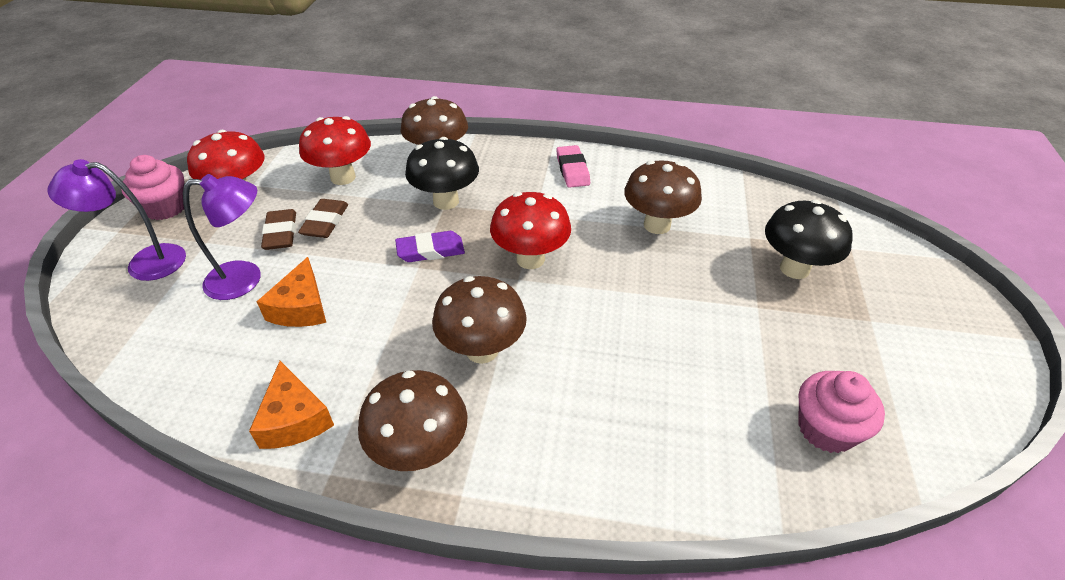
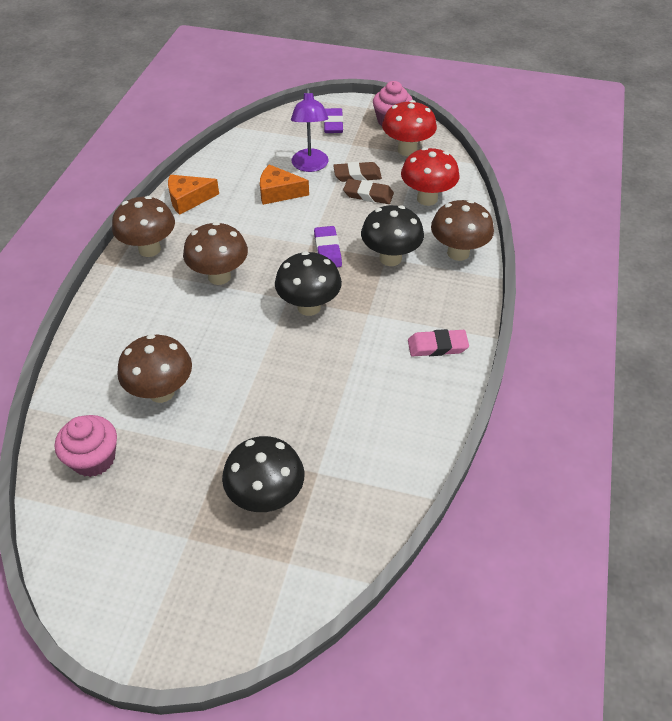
camera: 95 degrees right, 5 degrees up
purple lamp [47,159,186,281] -> purple eraser [324,108,343,133]
red mushroom [490,192,571,269] -> black mushroom [275,251,342,316]
brown mushroom [624,160,702,234] -> brown mushroom moved to [117,334,192,403]

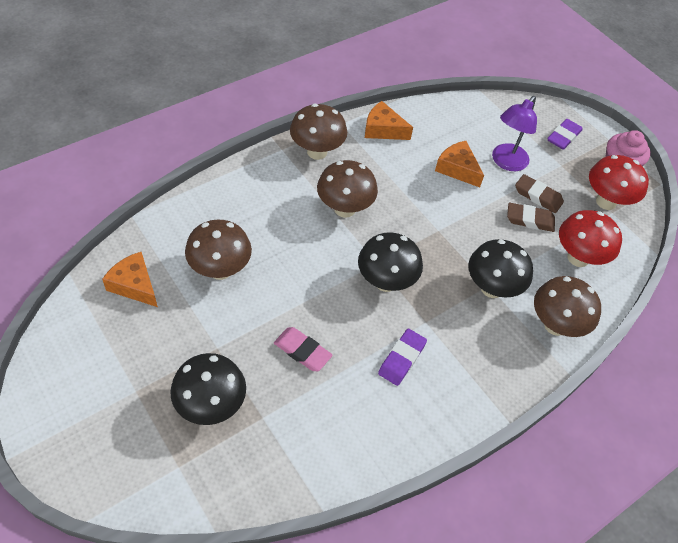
camera: 35 degrees right, 5 degrees up
pink cupcake [55,415,117,477] -> orange cheese [102,252,158,307]
purple eraser [314,226,342,267] -> purple eraser moved to [378,329,427,386]
brown eraser [343,179,394,204] -> brown eraser turned 45 degrees counterclockwise [507,203,555,232]
pink eraser [408,329,469,356] -> pink eraser moved to [274,327,333,371]

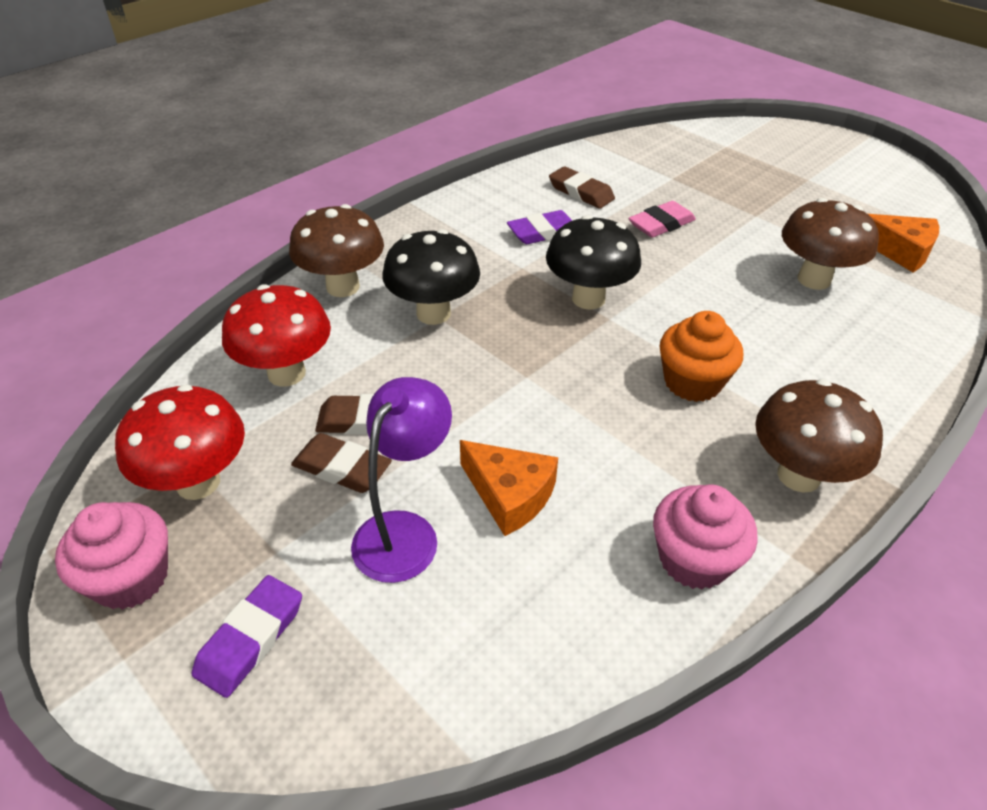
camera: 175 degrees right, 10 degrees down
black mushroom [170,353,246,425] -> none
pink eraser [274,327,333,371] -> pink eraser turned 60 degrees counterclockwise [629,201,696,238]
brown mushroom [317,160,378,218] -> orange cupcake [660,311,743,402]
orange cheese [365,101,413,140] -> pink cupcake [653,484,758,590]
purple eraser [378,329,427,386] -> purple eraser turned 45 degrees clockwise [507,210,572,244]
none -> brown eraser [549,166,615,208]

